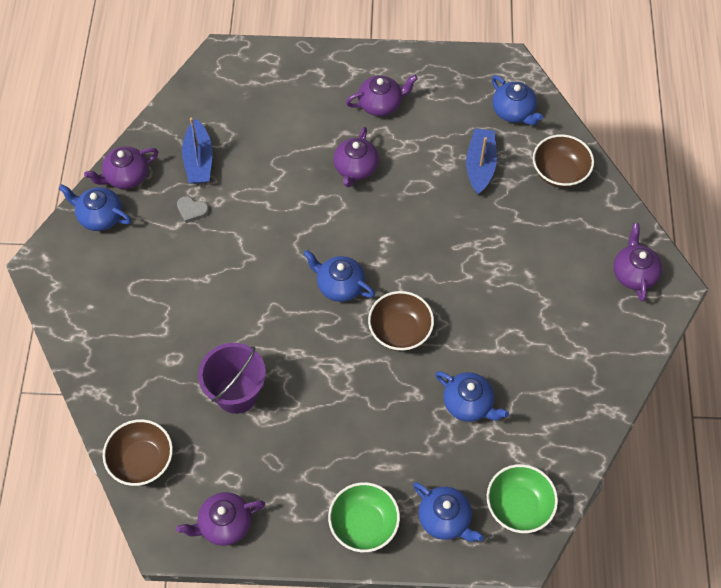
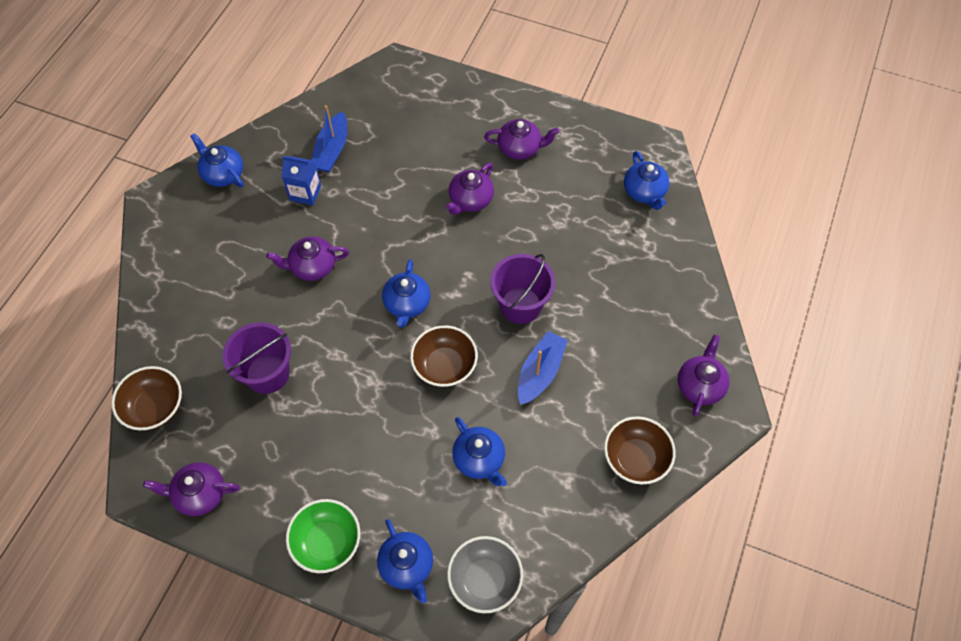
camera: 20 degrees right, 0 degrees up
purple teapot [84,146,159,189] -> purple teapot moved to [266,236,349,281]
grey heart [177,196,209,223] -> blue carton [281,156,321,205]
blue teapot [304,250,375,302] -> blue teapot turned 135 degrees counterclockwise [382,259,430,328]
blue boat [466,129,497,195] -> blue boat moved to [518,331,568,405]
green bowl [487,464,558,533] -> grey bowl [447,536,523,613]
brown bowl [533,134,594,188] -> brown bowl moved to [604,416,676,484]
none -> purple bucket [490,254,555,324]

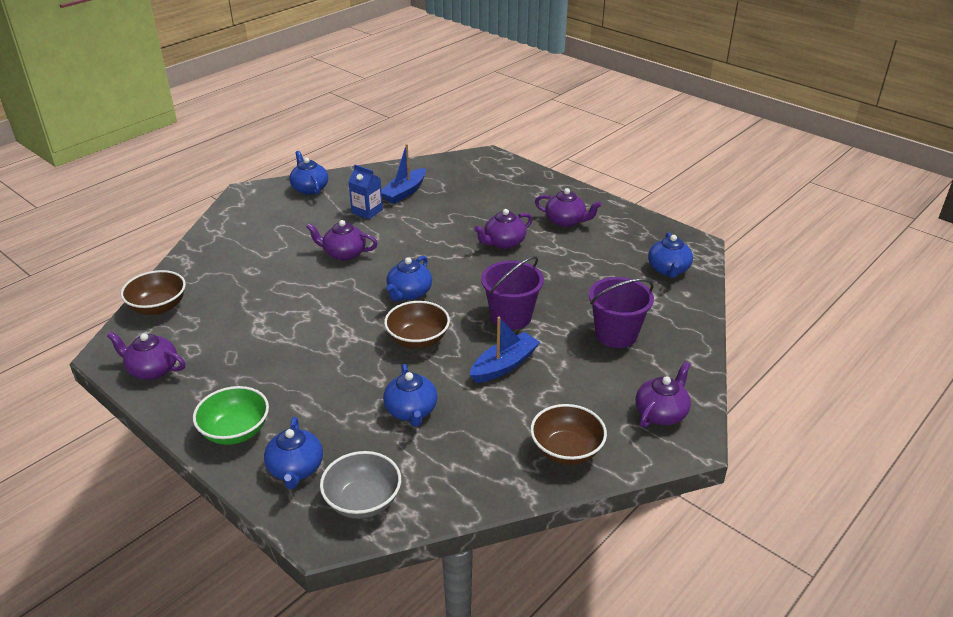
camera: 20 degrees right, 25 degrees down
purple bucket [223,322,291,394] -> purple bucket moved to [589,277,654,348]

